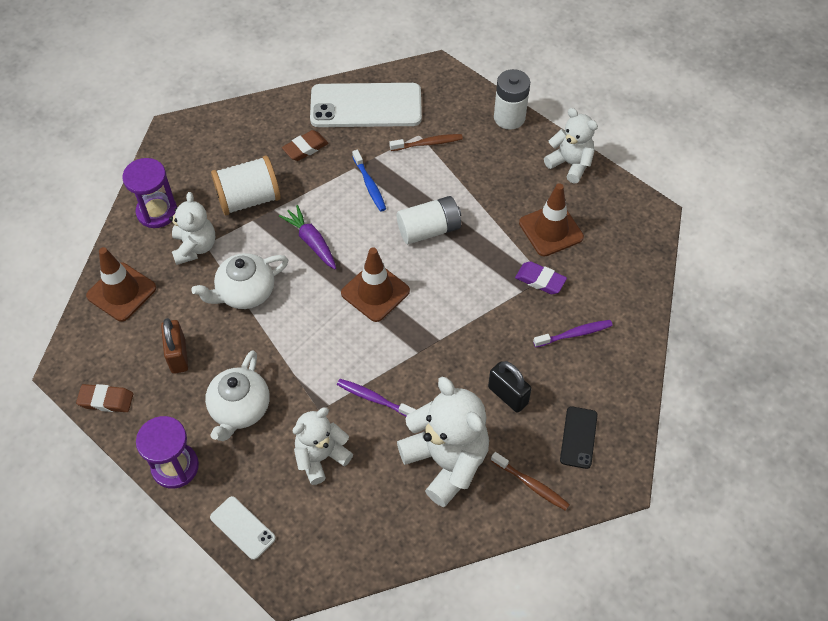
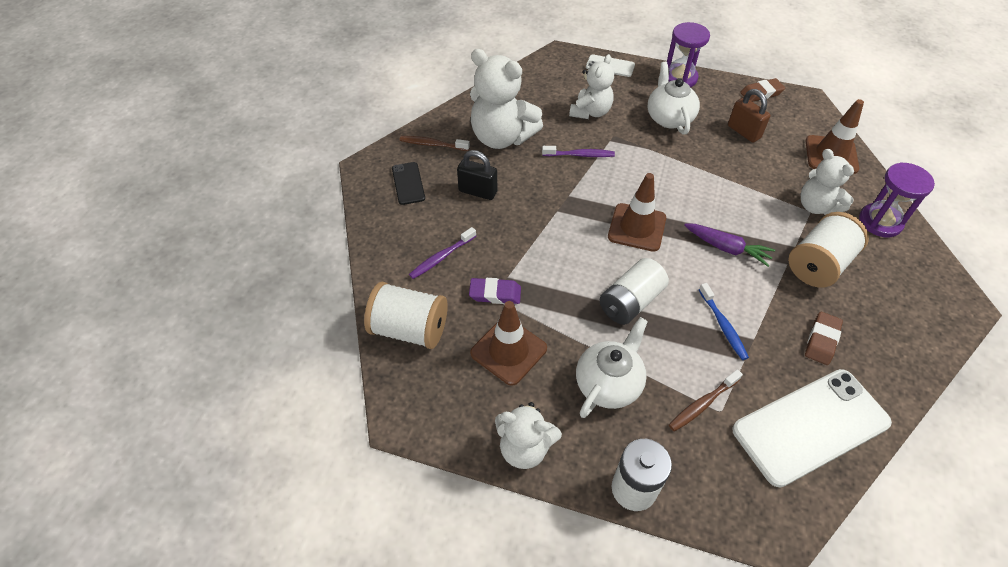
camera: 155 degrees right, 5 degrees down
white teapot [191,253,288,309] -> white teapot moved to [576,317,648,418]
blue toothbrush [352,150,386,211] -> blue toothbrush turned 150 degrees counterclockwise [699,283,749,360]
none -> white spool [364,282,448,349]

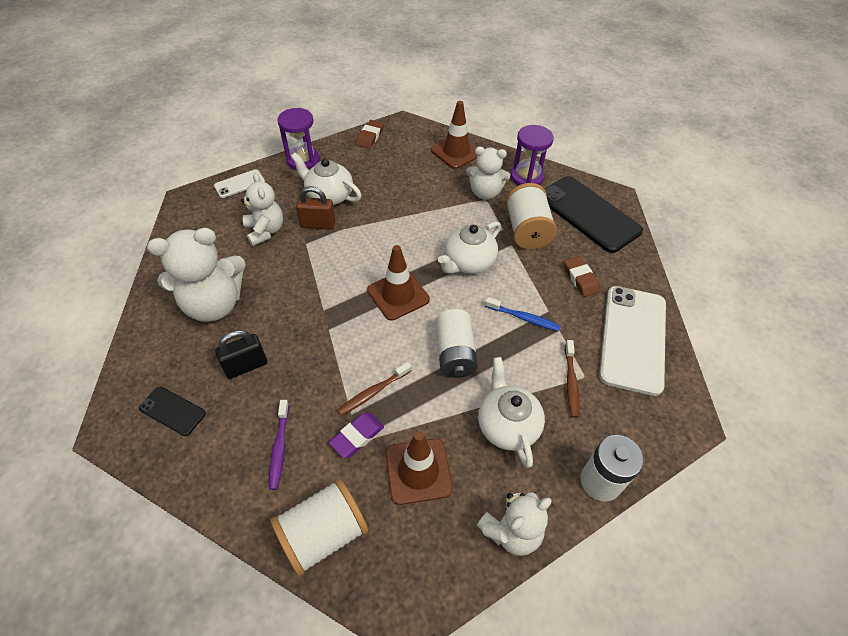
camera: 50 degrees left, 0 degrees up
brown toothbrush [399,136,470,151] -> brown toothbrush moved to [338,362,412,416]
purple toothbrush [542,146,615,157] -> none
purple carrot [684,223,775,267] -> white teapot [438,221,501,274]
brown padlock [728,89,771,143] -> brown padlock moved to [296,186,335,230]
none -> black phone [545,176,643,253]

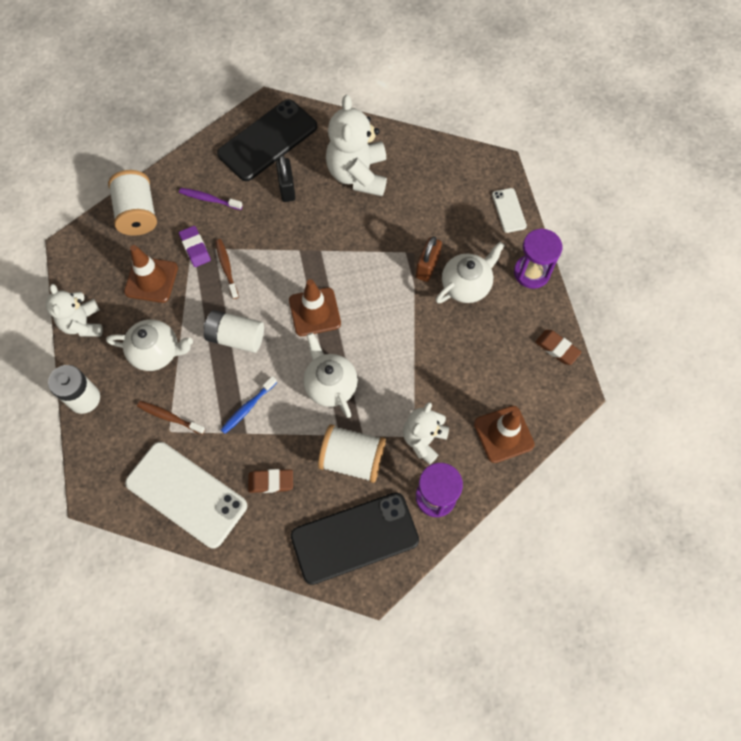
camera: 110 degrees right, 15 degrees up
black phone [139,386,206,436] -> black phone [217,99,317,181], size x2.11
white teddy bear [241,173,283,246] -> none

